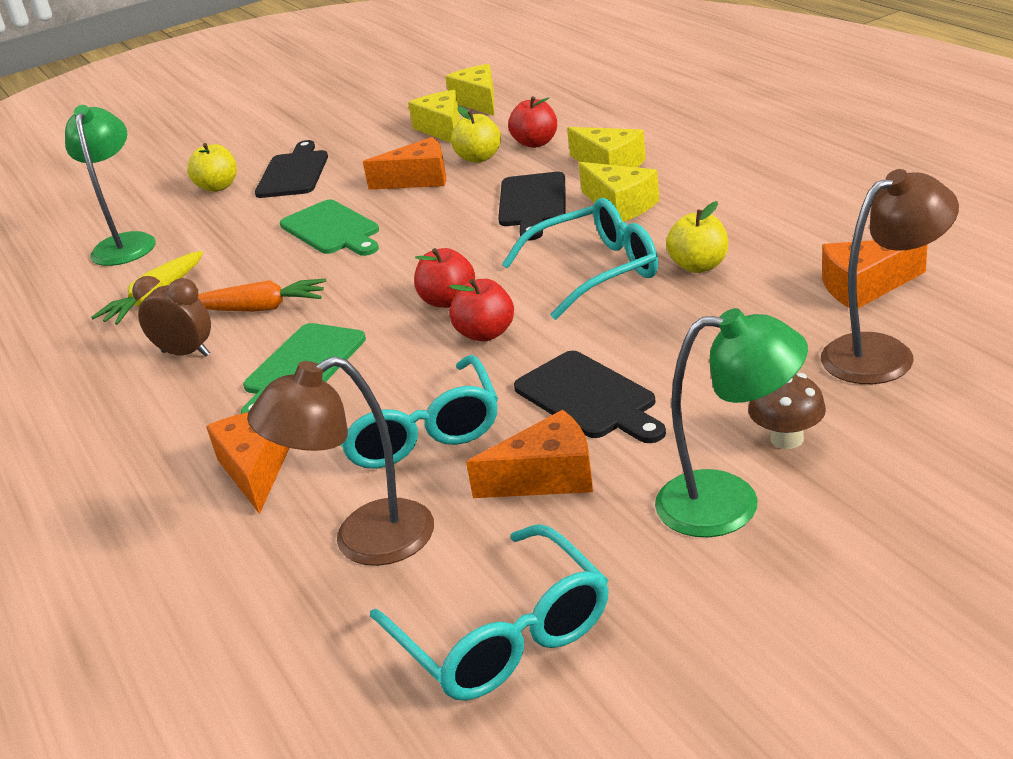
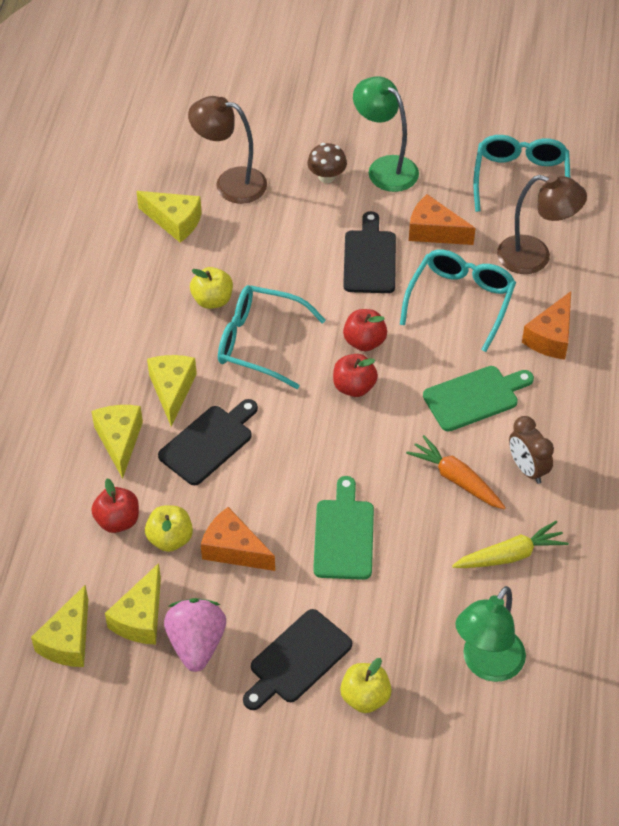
camera: 145 degrees left, 20 degrees up
orange cheese [822,240,927,308] -> yellow cheese [136,191,202,243]
none -> pink strawberry [164,598,226,672]

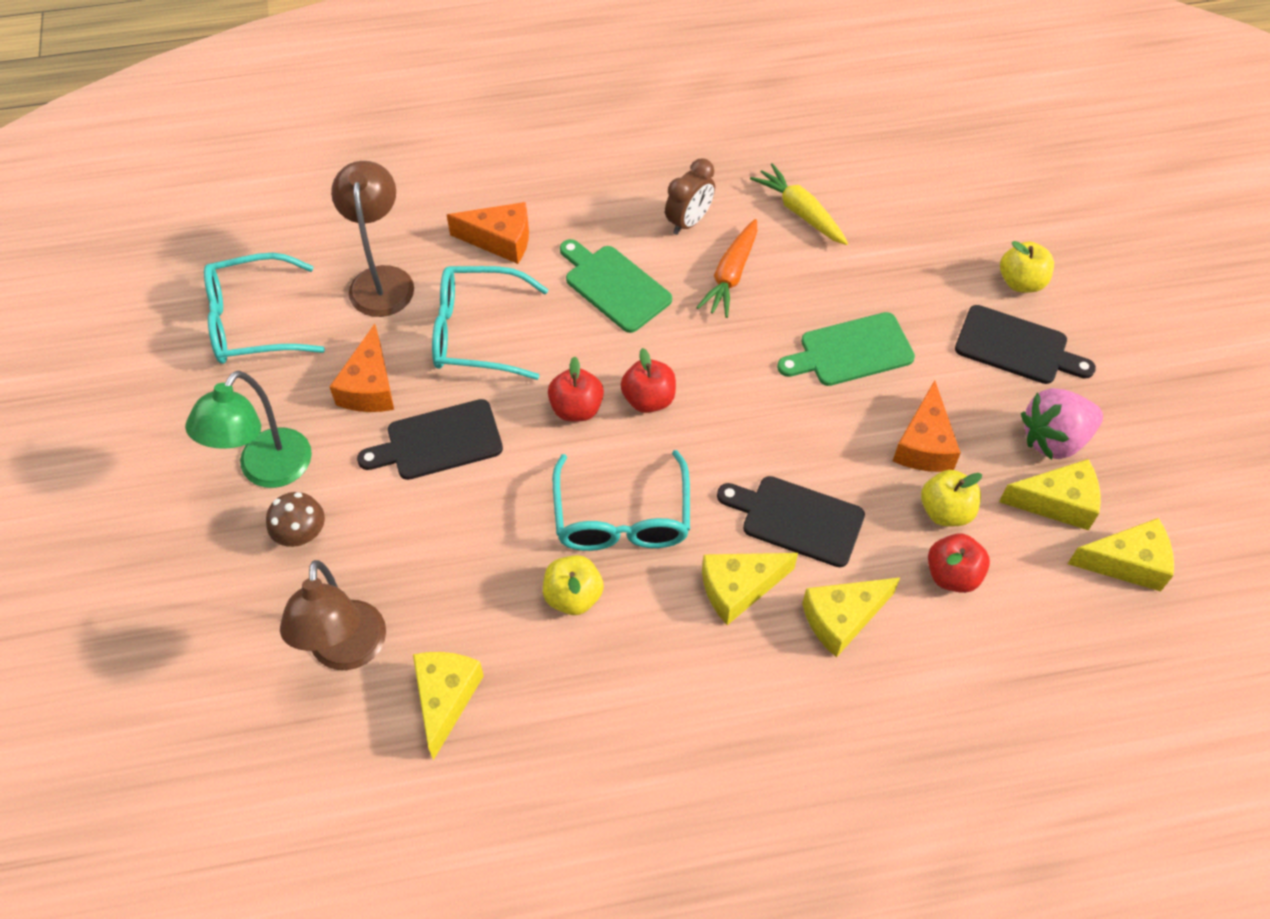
camera: 110 degrees left, 5 degrees up
green lamp [455,586,526,682] -> none

